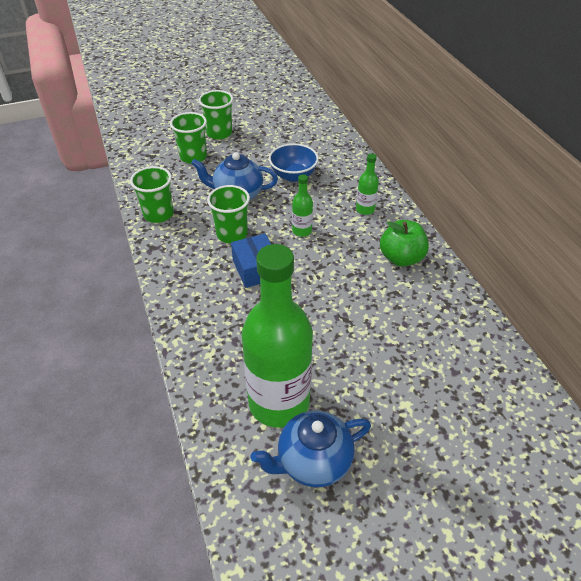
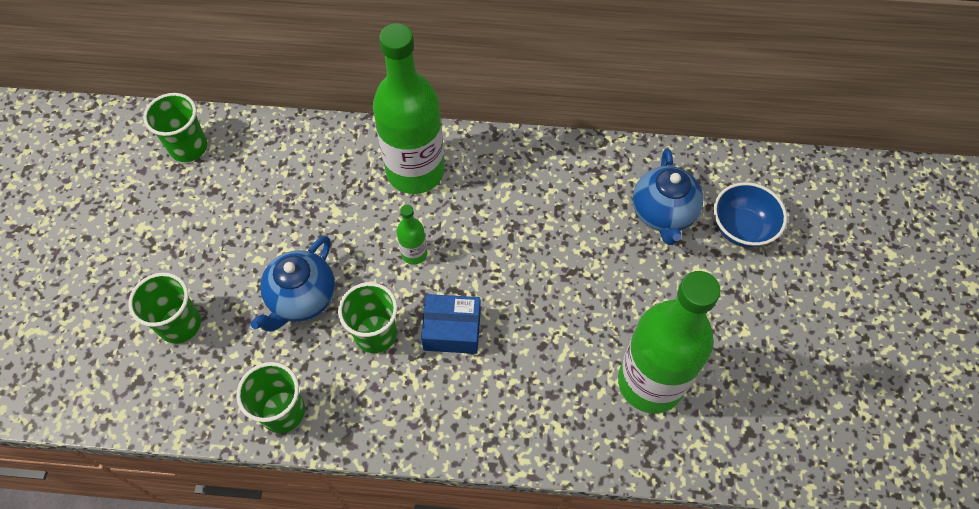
camera: 65 degrees left, 15 degrees up
green cup [198,90,233,140] -> green cup moved to [143,93,207,162]
blue teapot [251,410,371,487] -> blue teapot moved to [633,148,703,245]
blue bowl [269,143,319,182] -> blue bowl moved to [714,182,787,248]
green bottle [356,154,379,215] -> green bottle [373,23,445,194], size x2.38
green apple [380,220,429,267] -> none

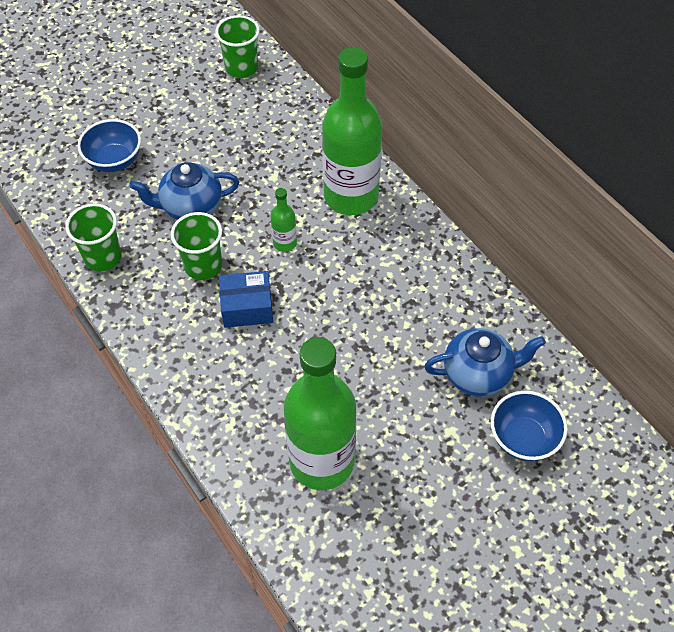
camera: 50 degrees right, 5 degrees down
green cup [128,273,201,344] -> blue bowl [77,119,141,172]
blue box [421,294,481,354] -> blue box turned 60 degrees counterclockwise [219,271,273,328]
blue teapot [633,148,703,245] -> blue teapot turned 150 degrees counterclockwise [424,328,546,396]

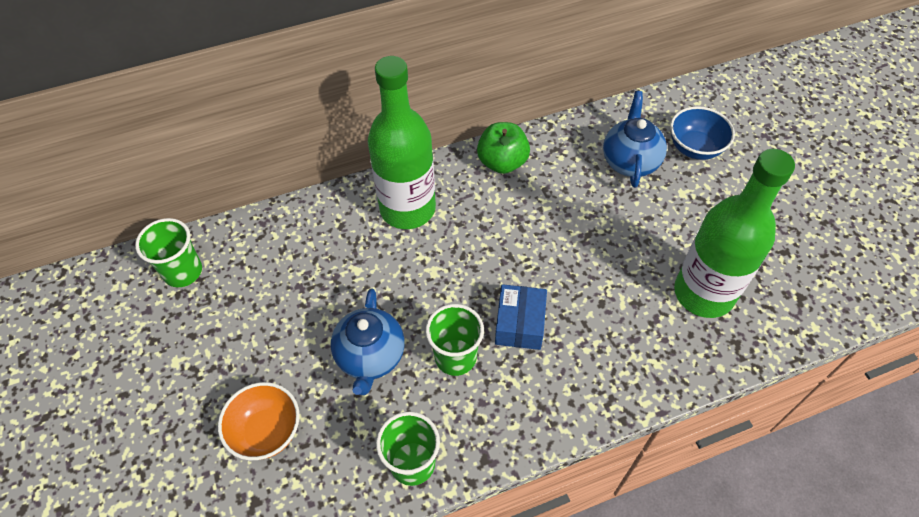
camera: 75 degrees left, 0 degrees up
blue bowl [77,119,141,172] -> orange bowl [218,382,300,460]
green bottle [270,188,297,252] -> none
none -> green apple [477,122,530,174]

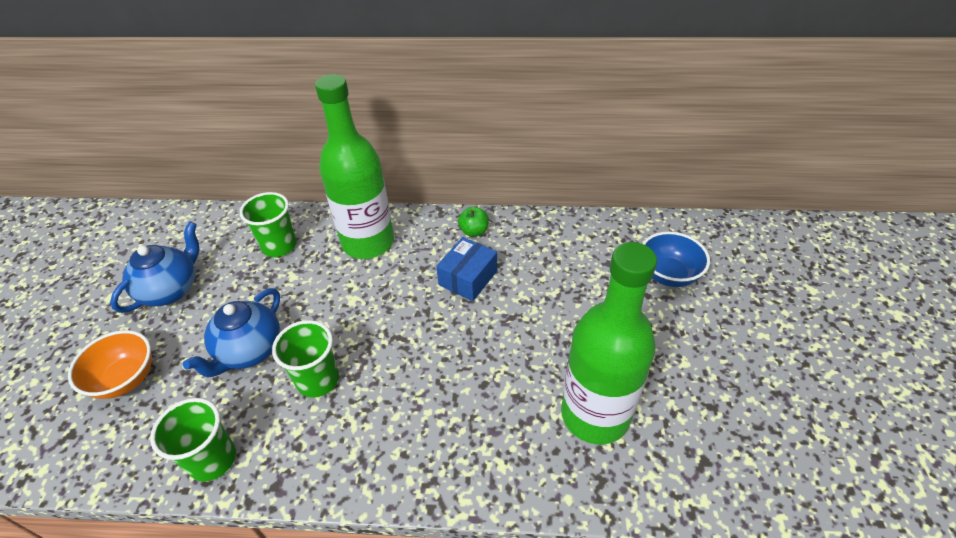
camera: 25 degrees right, 10 degrees down
green cup [135,218,202,287] -> green cup moved to [240,192,297,257]
green apple [477,122,530,174] -> green apple [458,207,489,237], size x0.61
blue box [495,284,547,350] -> blue box moved to [436,237,497,301]
blue teapot [603,91,667,188] -> blue teapot moved to [110,222,199,313]

